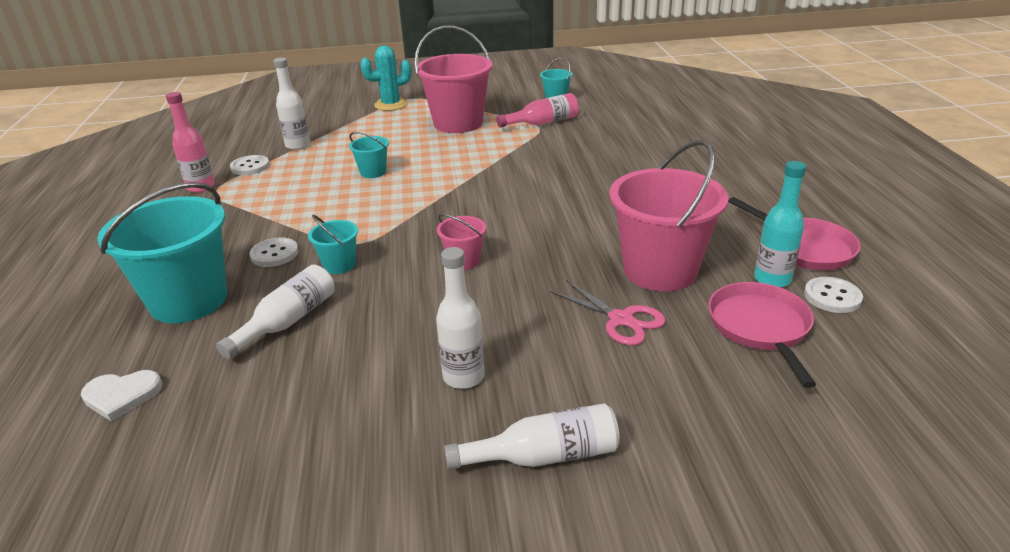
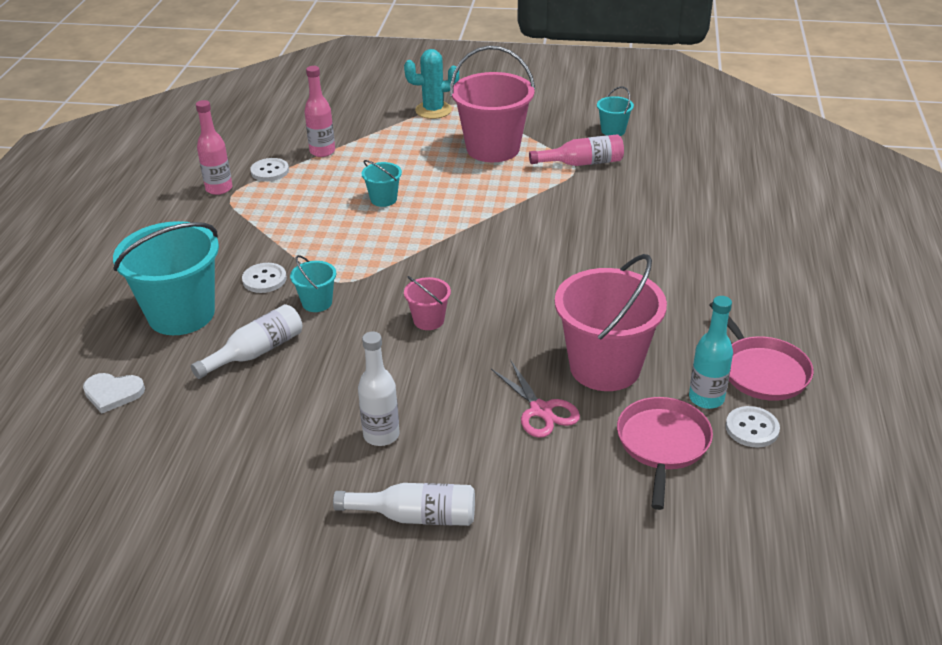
camera: 15 degrees right, 5 degrees up
white bottle [273,58,310,150] -> pink bottle [304,66,335,157]

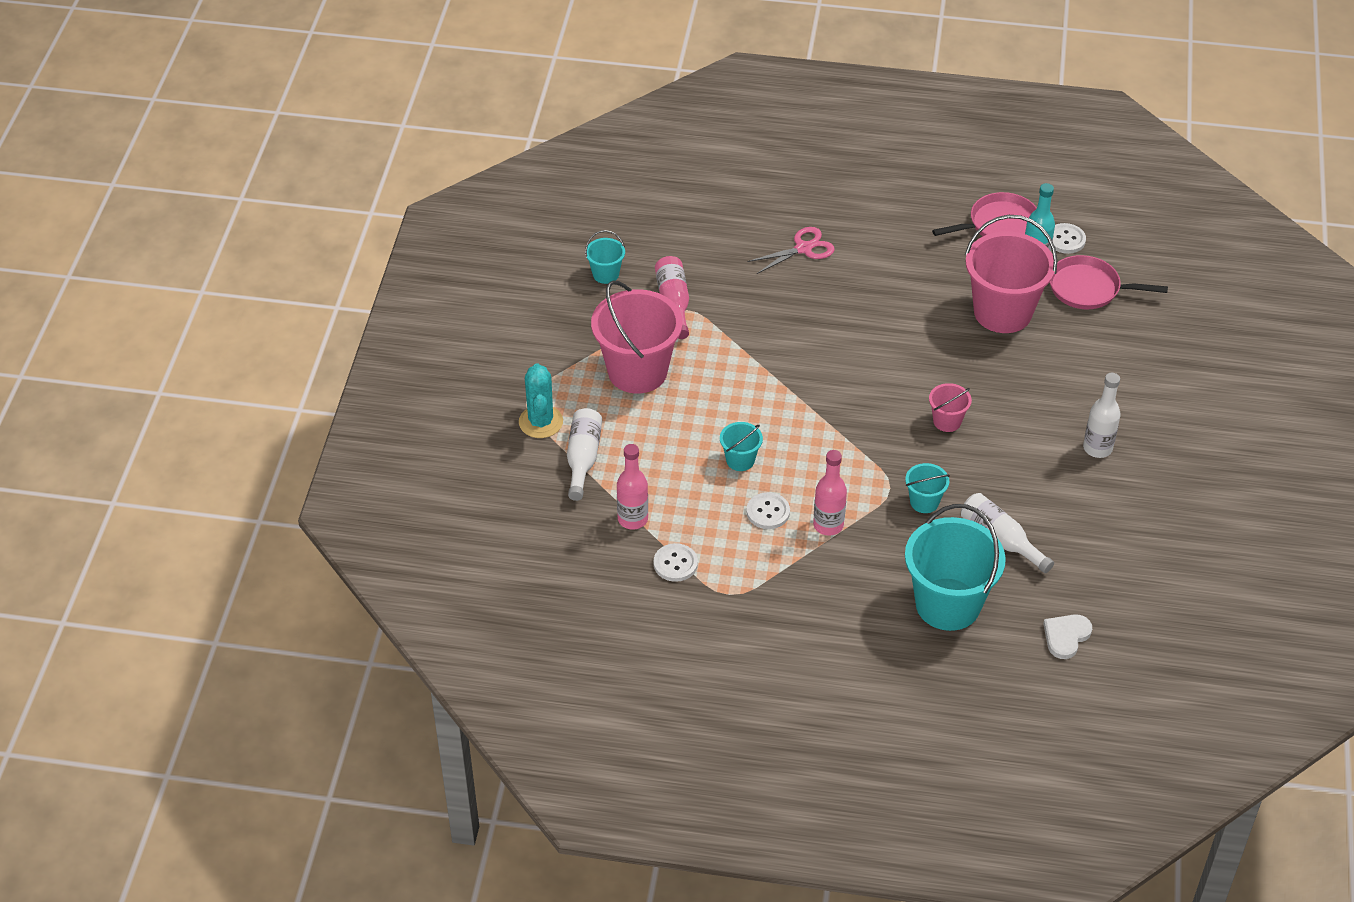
camera: 90 degrees left, 10 degrees up
white heart [83,373,145,413] -> white heart turned 150 degrees counterclockwise [1043,614,1092,659]
pink bottle [196,100,233,195] -> pink bottle moved to [813,450,847,536]
white button [242,263,287,293] -> white button moved to [746,492,790,529]
white bottle [333,483,475,526] -> white bottle moved to [567,408,602,501]
pink scissors [491,361,580,438] -> pink scissors moved to [748,227,835,274]

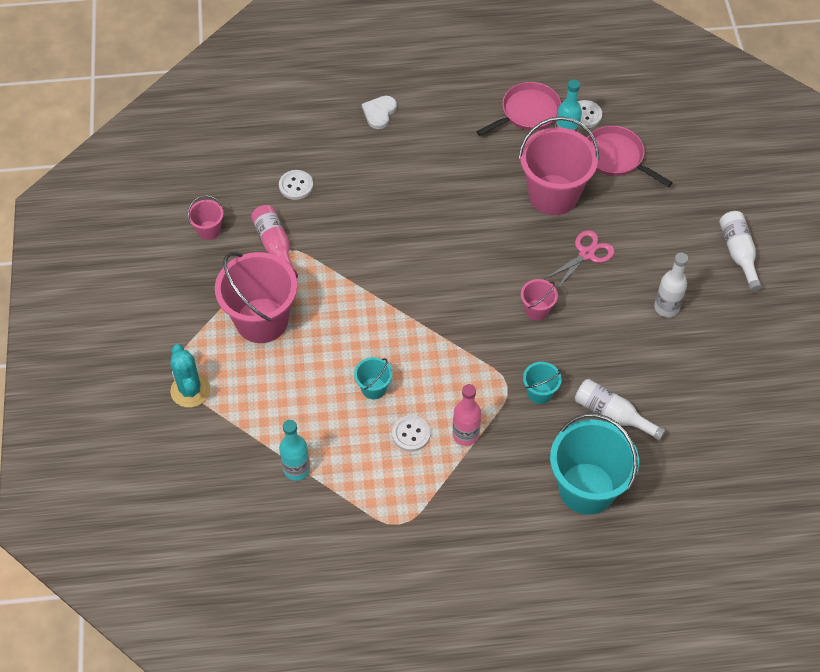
camera: 15 degrees left, 10 degrees up
white bottle [567,408,602,501] -> white bottle moved to [719,211,762,292]
turquoise bucket [585,230,625,284] -> pink bucket [188,195,224,240]
pink bottle [617,444,648,530] -> turquoise bottle [279,420,310,481]
white button [653,543,698,582] -> white button moved to [279,170,313,200]
pink scissors [748,227,835,274] -> pink scissors moved to [545,230,615,289]
white heart [1043,614,1092,659] -> white heart moved to [362,96,397,129]
pink pan [1050,255,1168,309] -> pink pan turned 45 degrees clockwise [587,126,673,187]

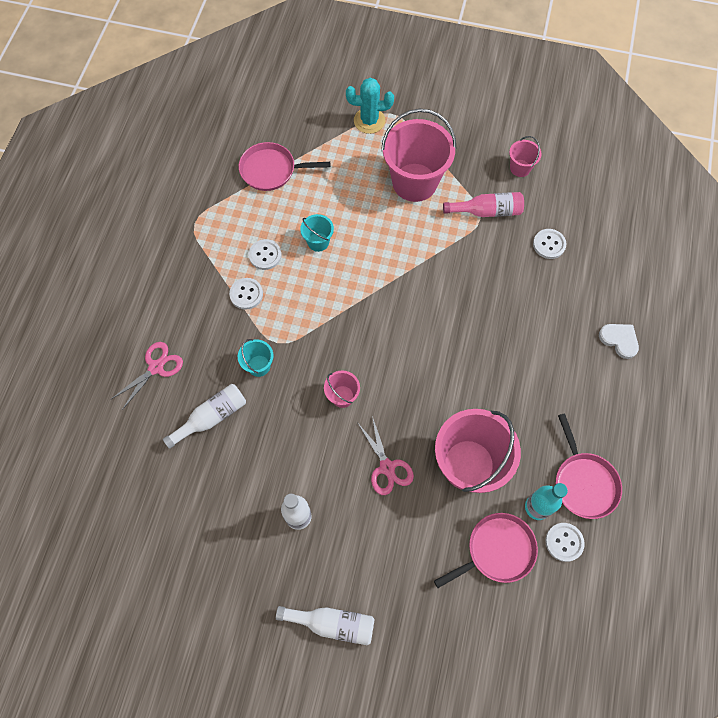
camera: 110 degrees right, 10 degrees up
turquoise bottle [279,420,310,481] -> pink pan [239,142,330,191]
pink bottle [452,384,481,446] -> white button [229,278,263,310]
turquoise bucket [550,413,639,515] -> pink scissors [111,342,183,410]

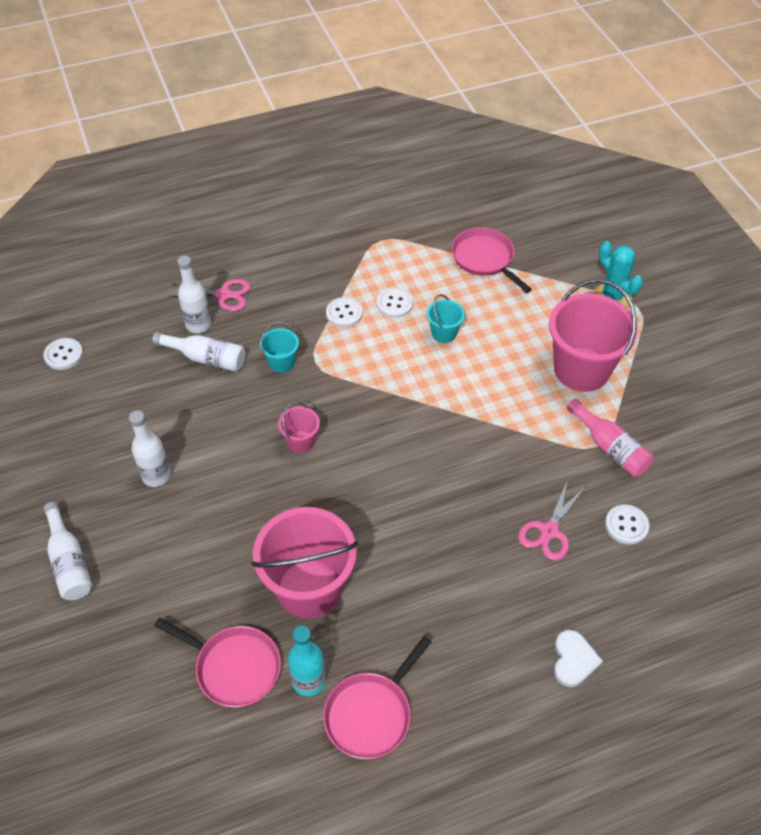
camera: 55 degrees right, 15 degrees down
pink scissors [357,416,414,495] -> pink scissors moved to [518,479,585,561]
pink bucket [509,136,542,177] -> none
white button [545,523,585,562] -> white button moved to [44,338,83,370]
none -> white bottle [177,256,211,333]

